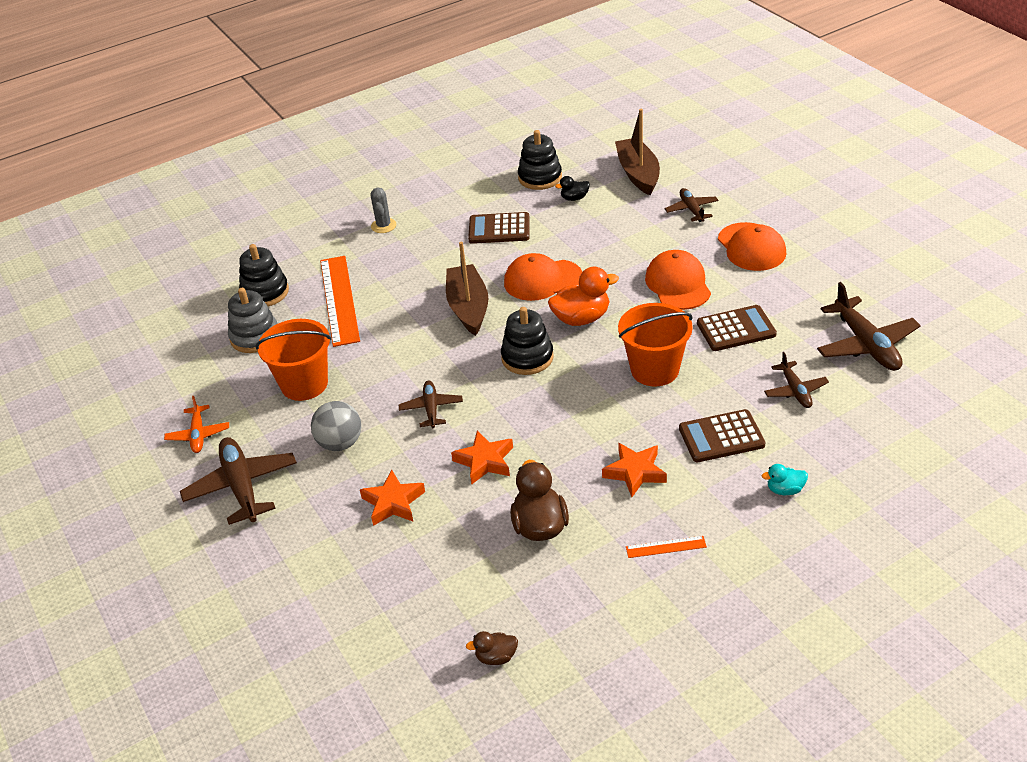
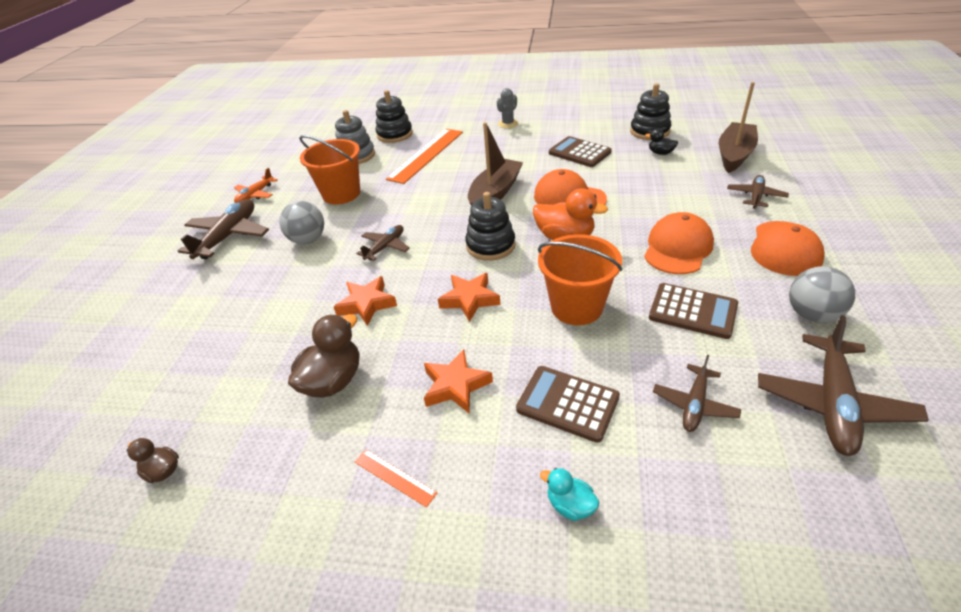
camera: 40 degrees right, 0 degrees up
orange star [360,470,425,526] -> orange star moved to [438,273,500,322]
none -> grey ball [789,266,855,323]

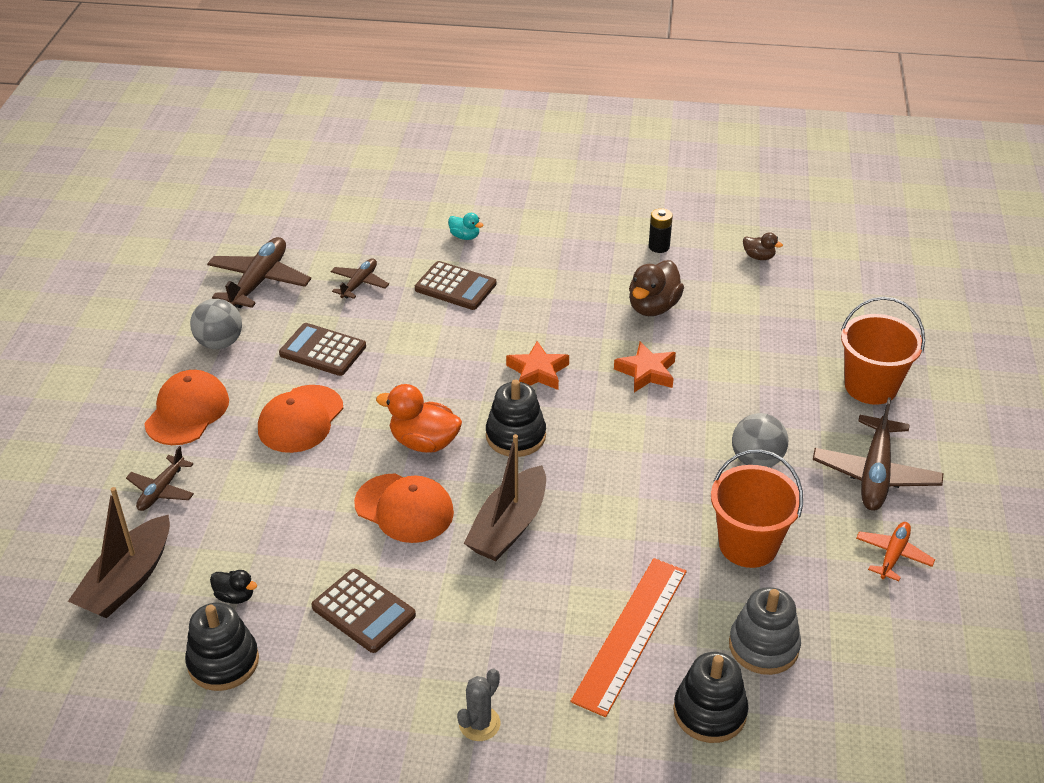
camera: 175 degrees right, 0 degrees up
orange ruler [355,449,437,508] -> none
brown plane [356,225,410,261] -> none
orange star [424,350,493,413] -> none
orange bucket [538,234,622,325] -> orange bucket moved to [841,297,925,405]
none -> black battery [649,208,673,253]

